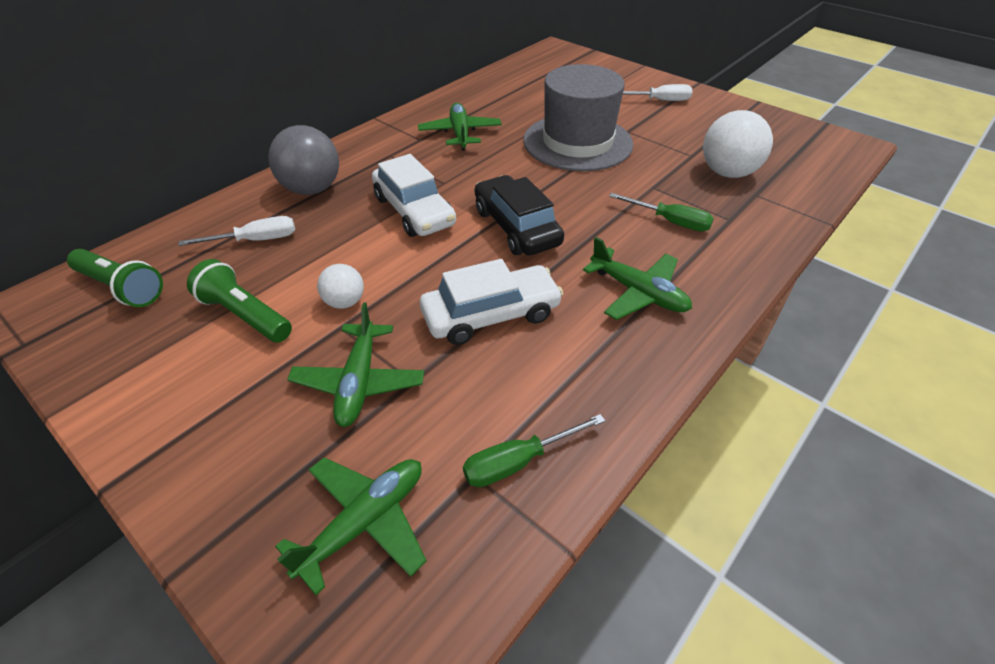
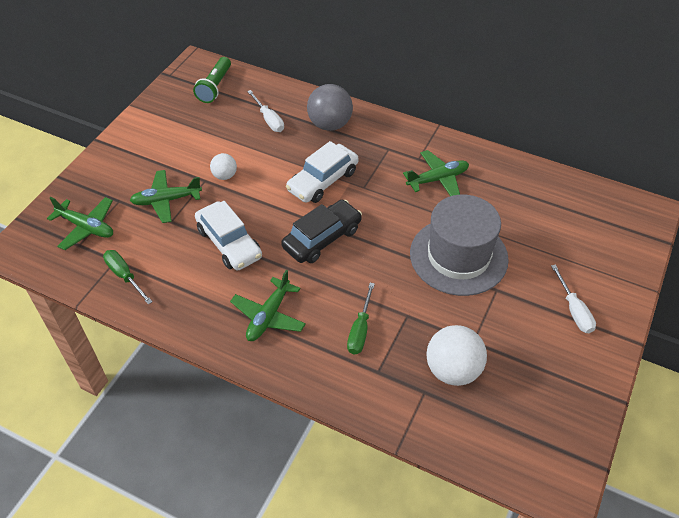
camera: 75 degrees right, 5 degrees up
green flashlight [187,259,292,342] -> none

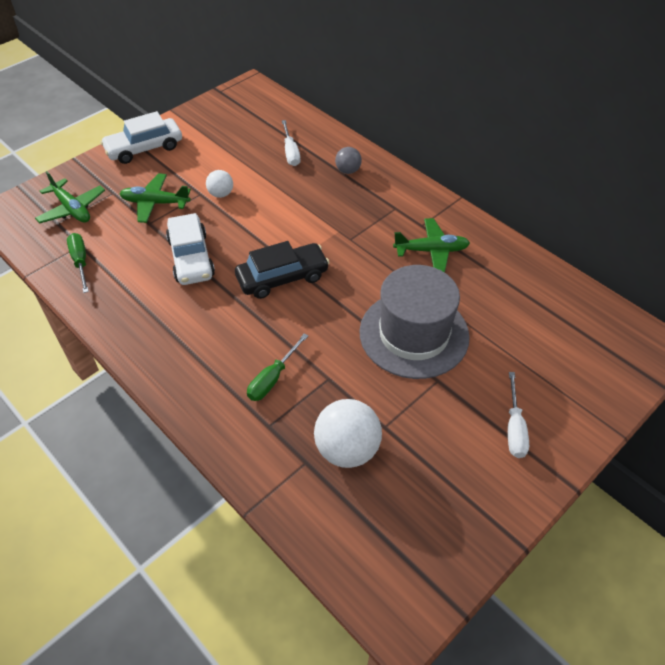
camera: 20 degrees right, 0 degrees up
green flashlight [193,57,231,103] -> none
green plane [230,270,306,341] -> none
white car [286,141,359,203] -> white car moved to [100,111,182,164]
grey ball [307,84,353,131] -> grey ball [335,147,362,174], size x0.55

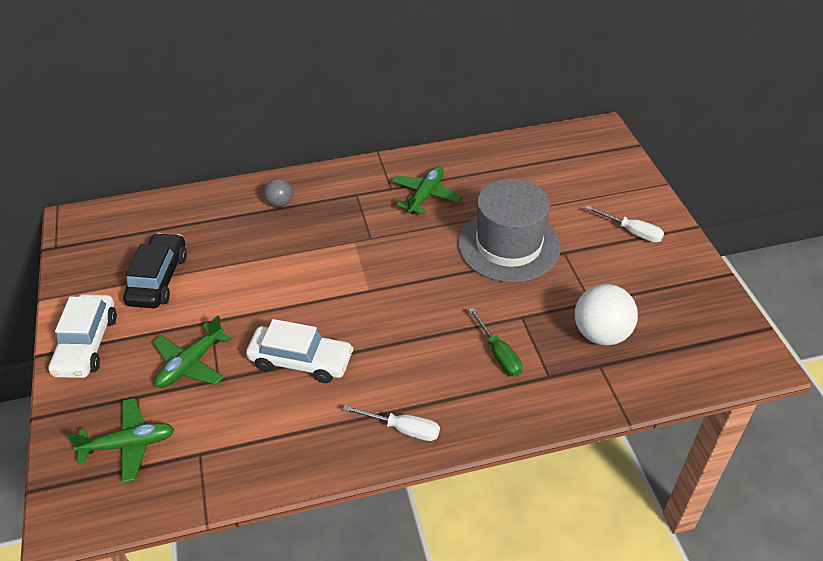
camera: 60 degrees left, 5 degrees down
green screwdriver [67,233,89,293] -> none
white ball [206,170,233,198] -> none
black car [235,241,330,299] -> black car moved to [123,233,187,308]
white screwdriver [282,120,301,166] -> white screwdriver moved to [342,405,440,441]

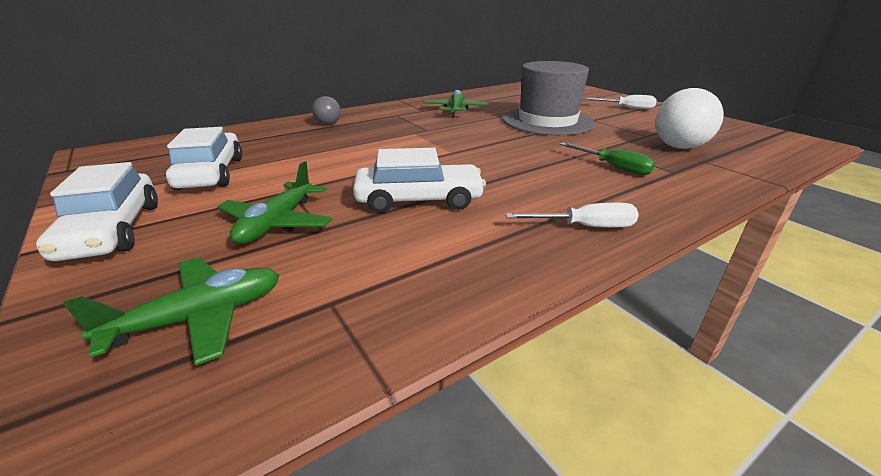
camera: 20 degrees left, 15 degrees down
black car [123,233,187,308] -> white car [166,127,242,190]

